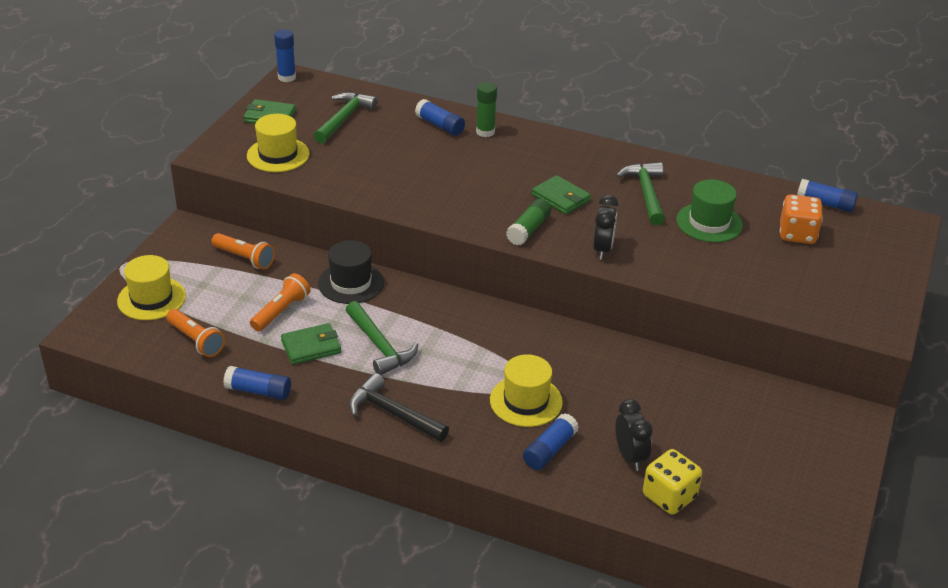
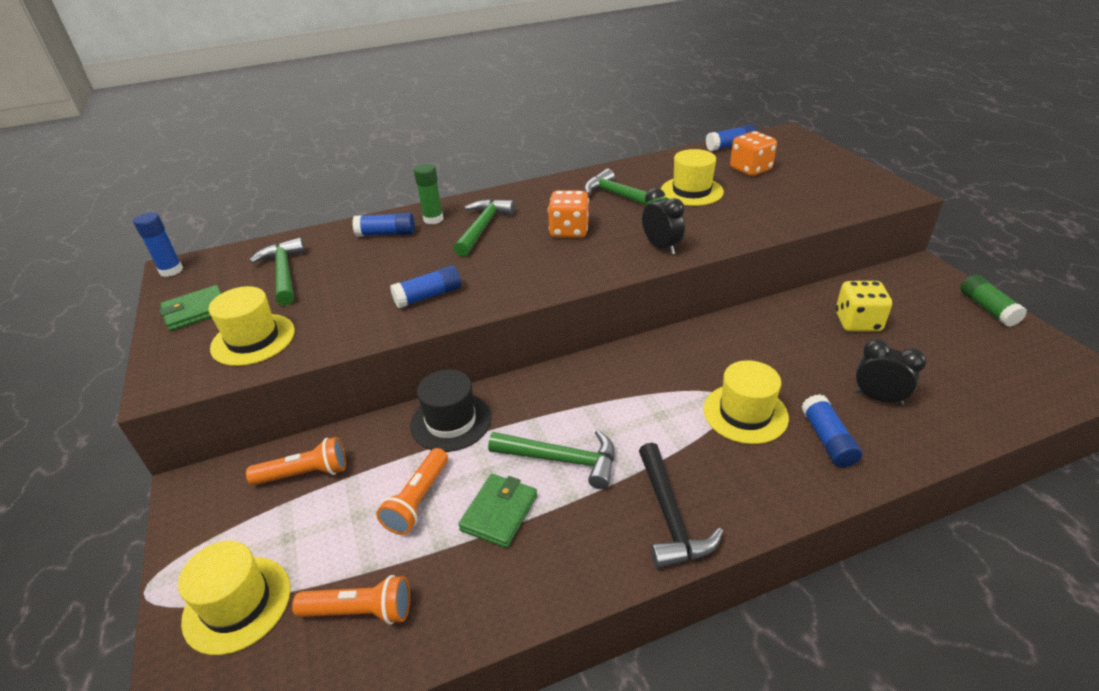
camera: 40 degrees left, 0 degrees up
blue glue stick [223,366,291,400] -> blue glue stick moved to [390,265,461,308]
orange flashlight [250,273,311,331] -> orange flashlight turned 150 degrees counterclockwise [376,448,448,535]
black hammer [349,373,449,442] -> black hammer turned 90 degrees counterclockwise [639,443,723,568]
green glue stick [506,199,551,245] -> green glue stick moved to [960,275,1027,327]
green wallet [532,175,591,214] -> orange dice [548,190,589,238]
yellow dice [643,449,702,515] -> yellow dice moved to [836,281,892,332]
green hat [676,179,743,243] -> yellow hat [661,149,724,206]
none -> green hammer [454,199,515,256]

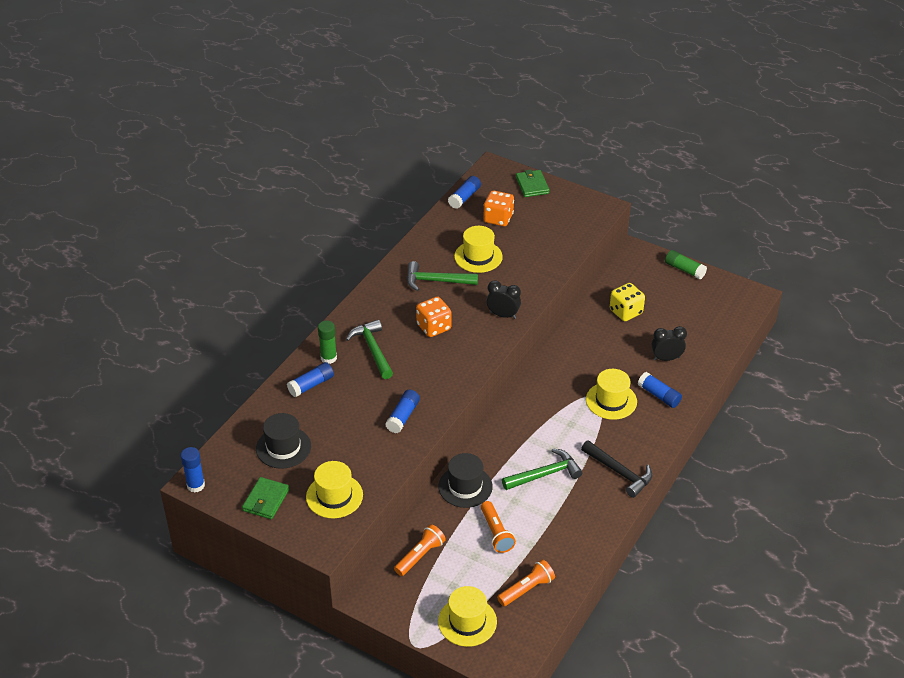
camera: 40 degrees left, 5 degrees up
green hammer [249,237,305,306] -> black hat [256,413,311,469]
green wallet [458,474,537,548] -> green wallet moved to [516,169,550,197]

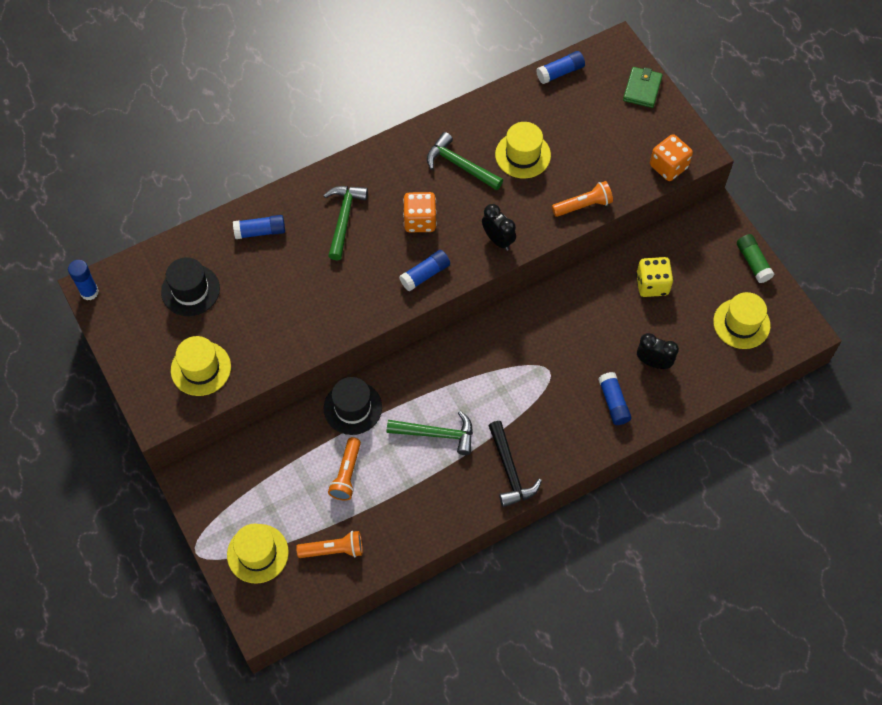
camera: 30 degrees right, 20 degrees up
green wallet [242,477,289,519] -> none
green glue stick [318,320,337,364] -> none
blue glue stick [385,390,420,433] -> blue glue stick moved to [399,250,450,292]
orange flashlight [394,524,446,576] -> orange flashlight moved to [552,181,613,217]
orange dice [484,190,514,226] -> orange dice moved to [650,134,693,181]
yellow hat [586,369,637,420] -> yellow hat moved to [713,292,770,349]

